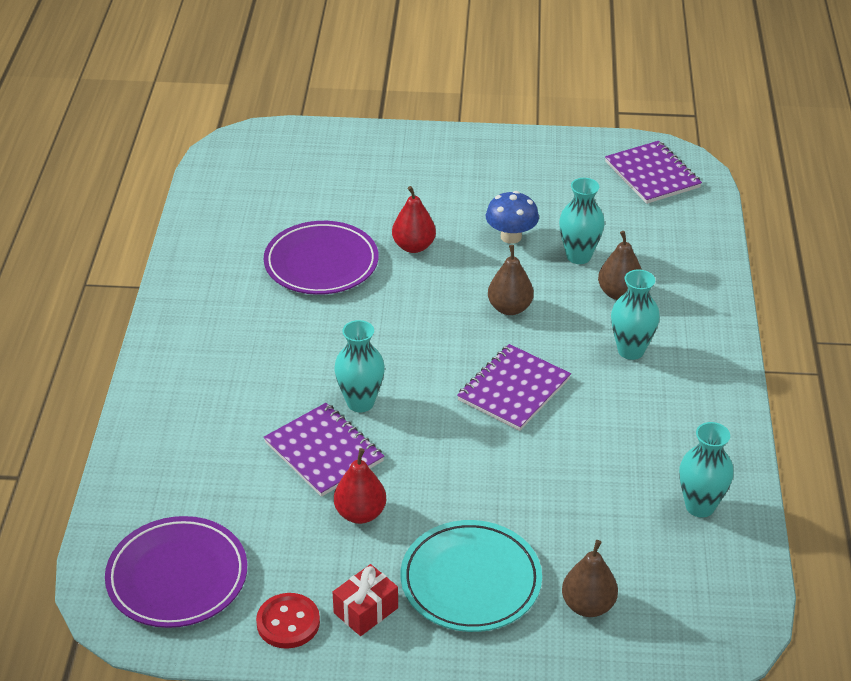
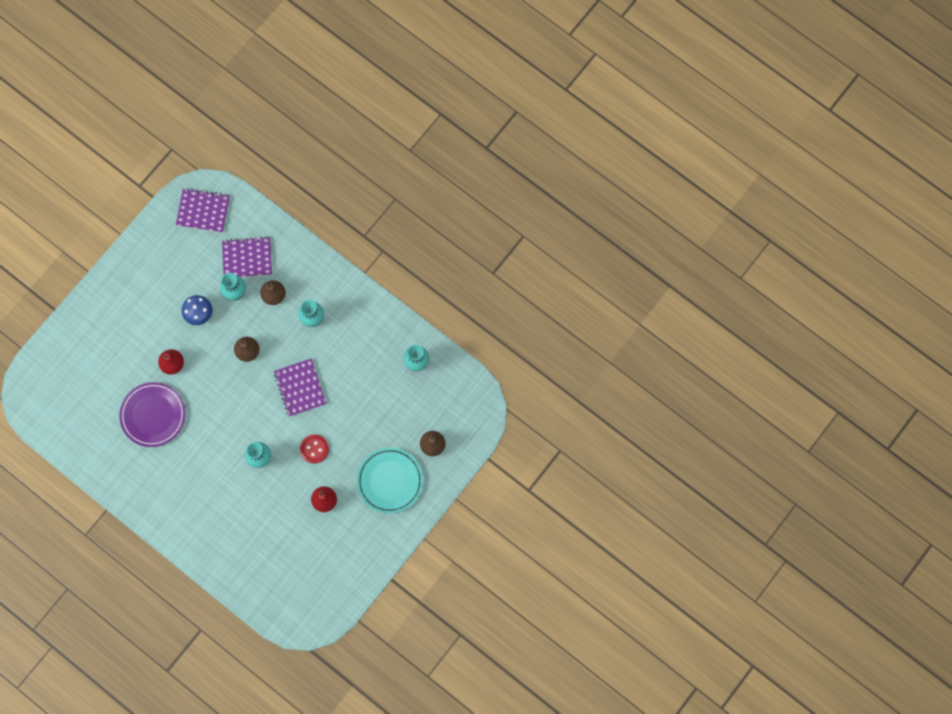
camera: 55 degrees left, 35 degrees up
purple plate [105,516,247,628] -> none
red button [256,593,320,649] -> red button moved to [300,435,329,463]
purple notebook [264,403,384,497] -> purple notebook moved to [222,236,272,277]
red gift [333,564,398,636] -> none

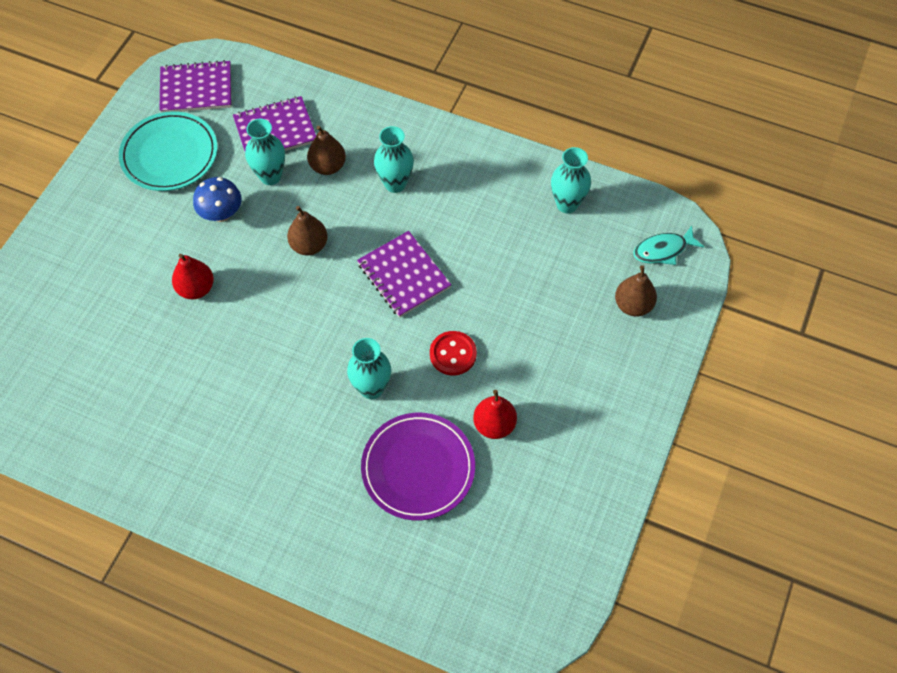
camera: 15 degrees left, 15 degrees down
purple plate [119,382,186,447] -> purple plate moved to [361,413,475,520]
turquoise plate [357,448,423,514] -> turquoise plate moved to [119,111,218,191]
none -> turquoise fish [633,225,704,265]

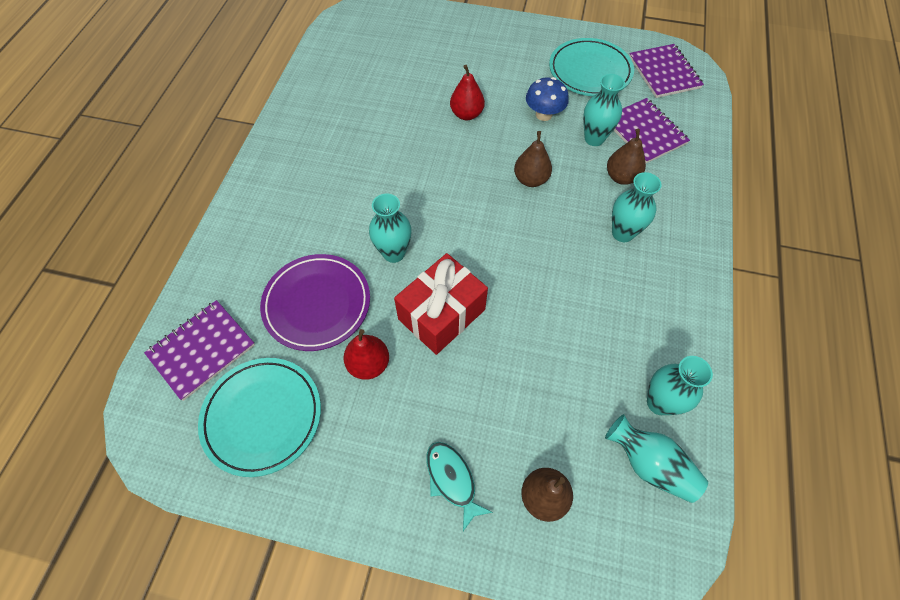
camera: 80 degrees right, 0 degrees up
purple notebook [357,231,452,318] -> purple notebook moved to [144,300,255,401]
red button [430,331,477,376] -> red gift [394,253,488,355]
turquoise fish [633,225,704,265] -> turquoise fish moved to [426,442,493,531]
none -> turquoise plate [198,358,321,477]
none -> turquoise vase [605,414,708,503]

